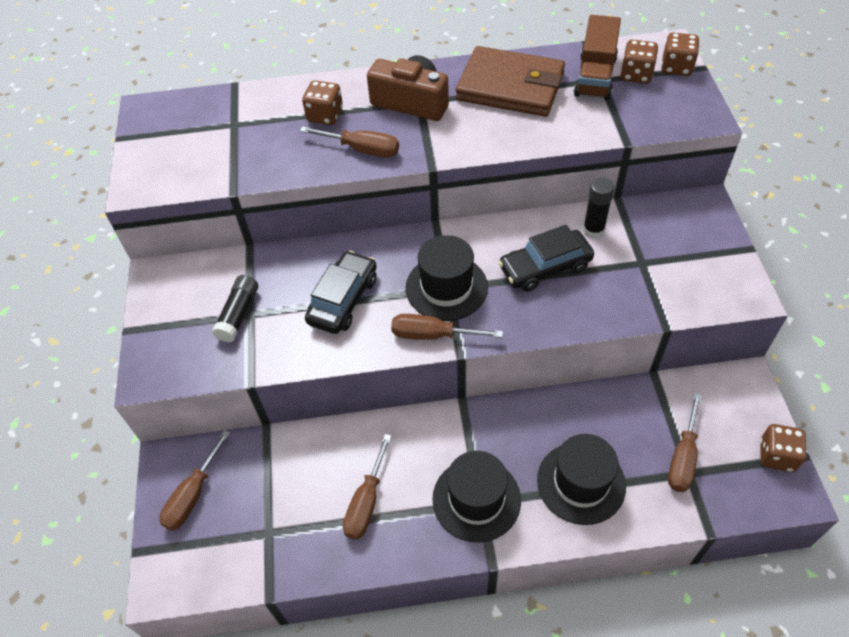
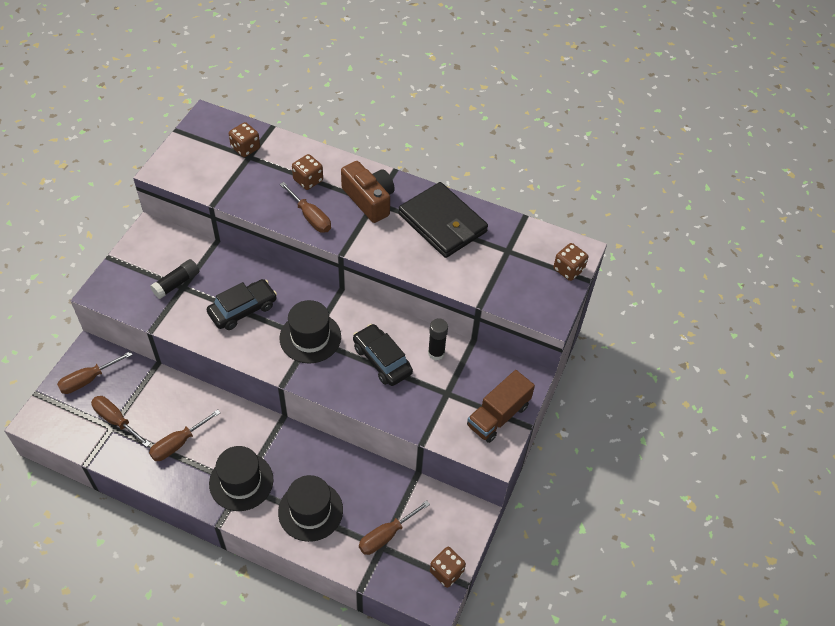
camera: 25 degrees right, 0 degrees up
brown screwdriver [391,314,503,340] -> brown screwdriver moved to [91,396,151,447]
brown wallet [456,46,565,117] -> black wallet [398,182,488,258]
black car [498,225,594,292] -> black car turned 45 degrees clockwise [353,324,413,386]
brown truck [574,15,621,100] -> brown truck moved to [467,370,535,443]
brown dice [620,40,658,84] -> brown dice moved to [229,122,260,157]

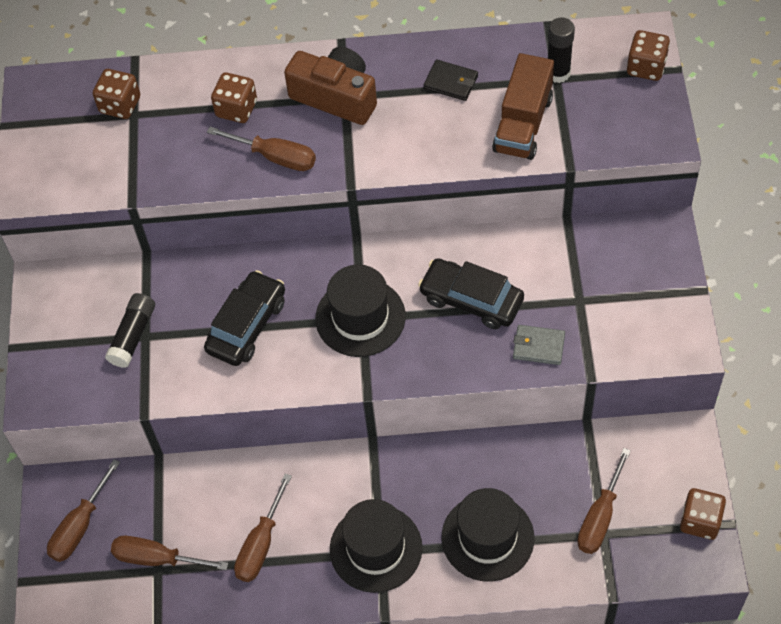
camera: 20 degrees left, 5 degrees up
black wallet [398,182,488,258] -> black wallet [424,59,478,101], size x0.42
black glue stick [428,318,448,360] -> black glue stick moved to [548,17,575,83]
brown truck [467,370,535,443] -> brown truck moved to [492,53,554,160]
none -> grey wallet [513,325,565,365]

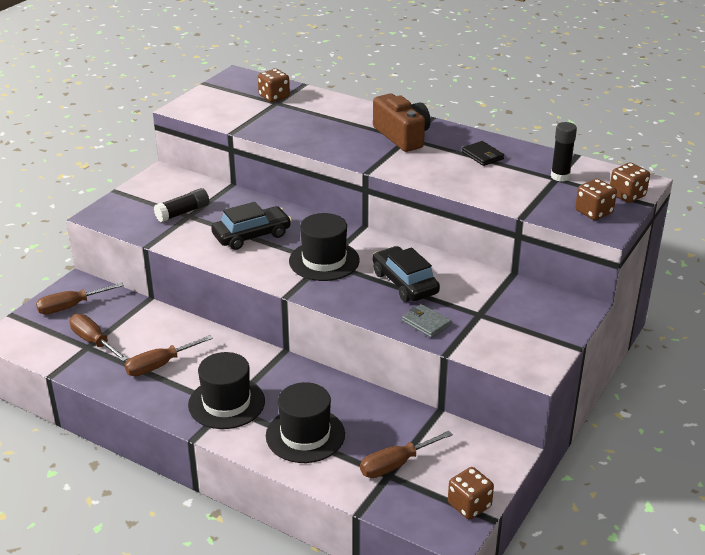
camera: 30 degrees right, 25 degrees down
brown screwdriver [207,127,316,171] -> none
brown dice [211,72,257,123] -> brown dice moved to [575,179,617,220]
brown truck [492,53,554,160] -> none

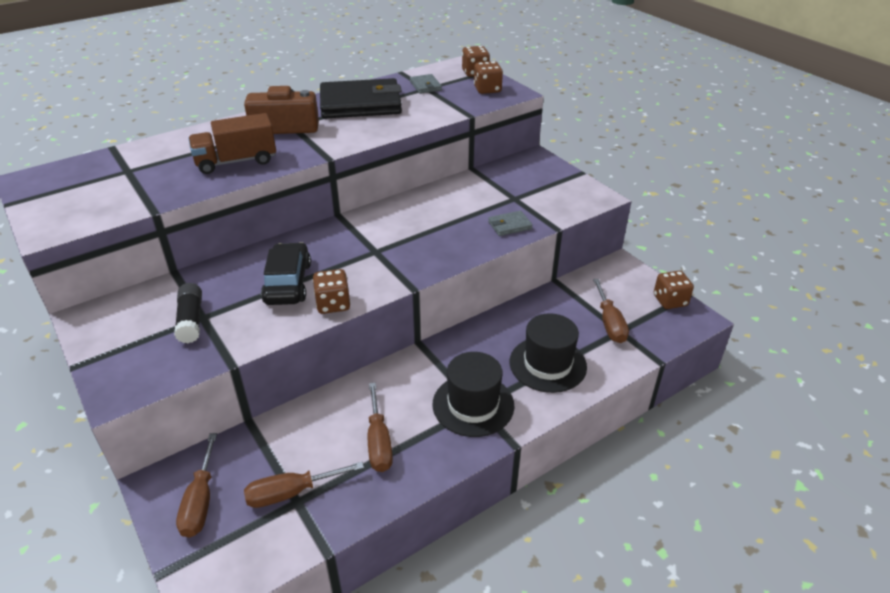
camera: 65 degrees left, 5 degrees up
brown dice [258,69,290,102] -> brown dice moved to [313,269,350,314]
black hat [289,213,360,281] -> none
black car [373,246,440,302] -> none
black wallet [462,141,504,166] -> black wallet [320,78,402,119], size x2.36
black glue stick [551,122,577,182] -> grey wallet [410,74,442,94]
none -> brown truck [188,113,276,174]

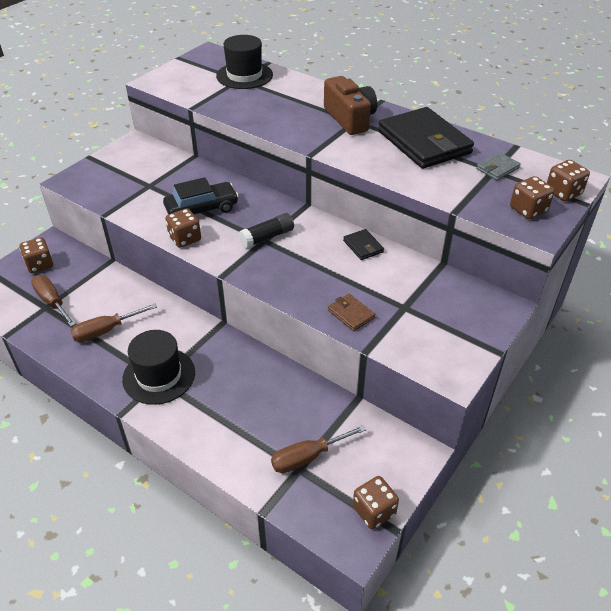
camera: 70 degrees right, 5 degrees up
black glue stick [174,283,202,343] -> black glue stick moved to [239,213,294,248]
brown screwdriver [176,433,217,538] -> brown dice [20,237,53,273]
brown truck [188,113,276,174] -> none
grey wallet [488,211,533,236] -> brown wallet [328,294,375,331]
black hat [510,313,587,393] -> black hat moved to [216,35,273,89]
none -> black wallet [343,229,384,260]

